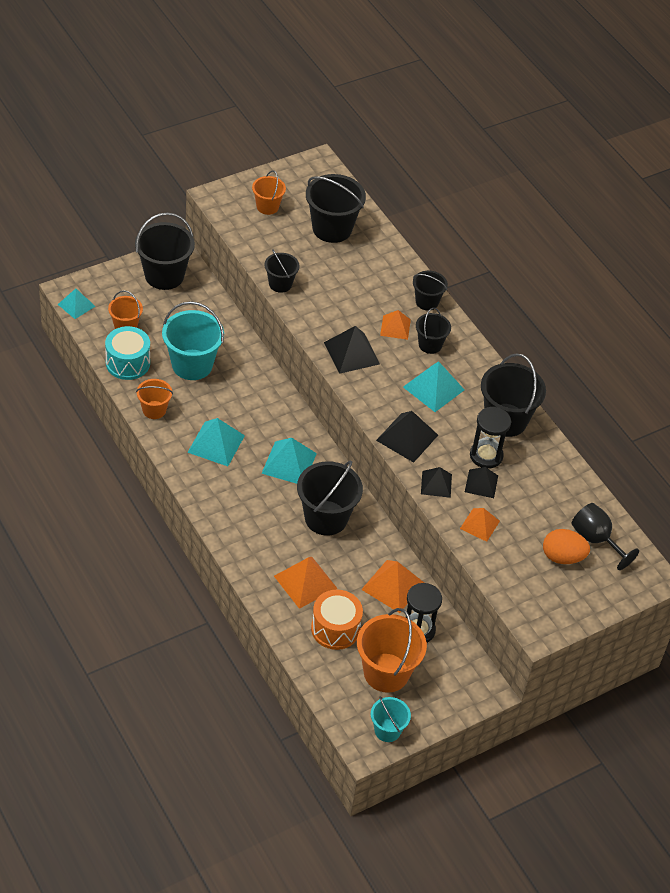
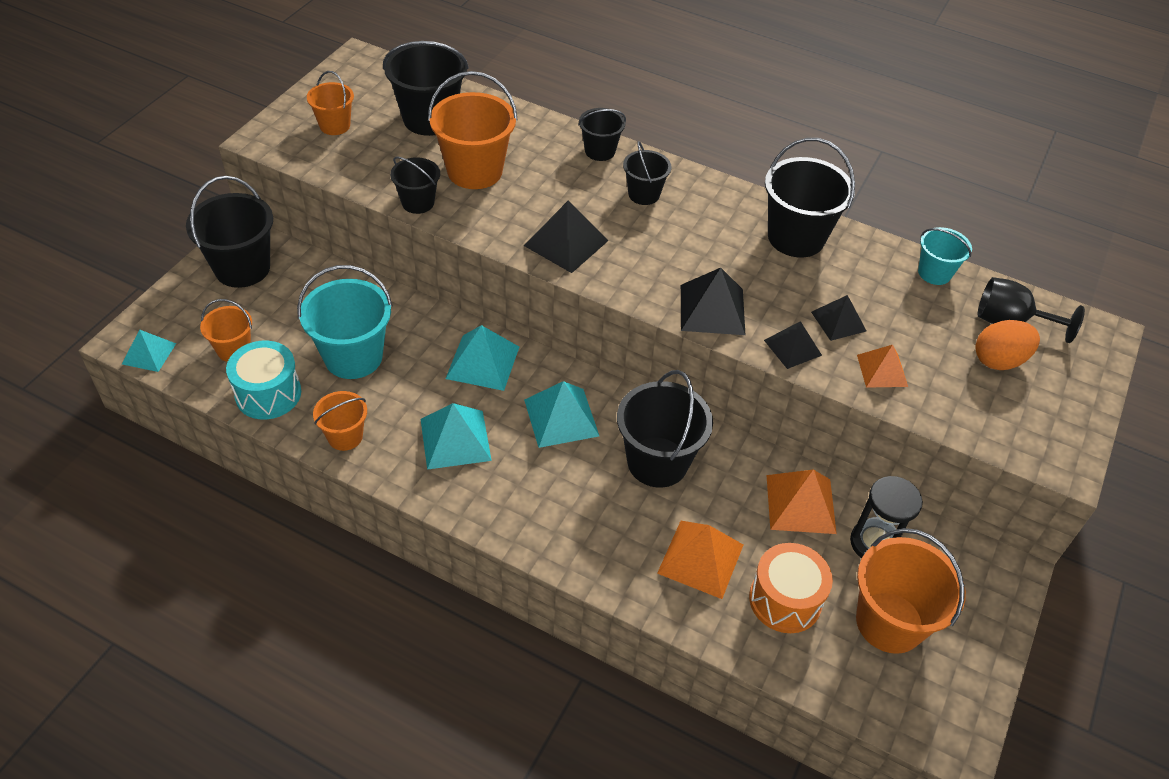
camera: 30 degrees left, 0 degrees up
turquoise bucket [371,696,411,742] -> turquoise bucket moved to [918,227,972,285]
orange pyramid [380,310,411,340] -> none
turquoise pyramid [403,361,465,412] -> turquoise pyramid moved to [446,325,519,391]
black hourglass [470,407,511,468] -> none
none -> orange bucket [428,71,518,189]

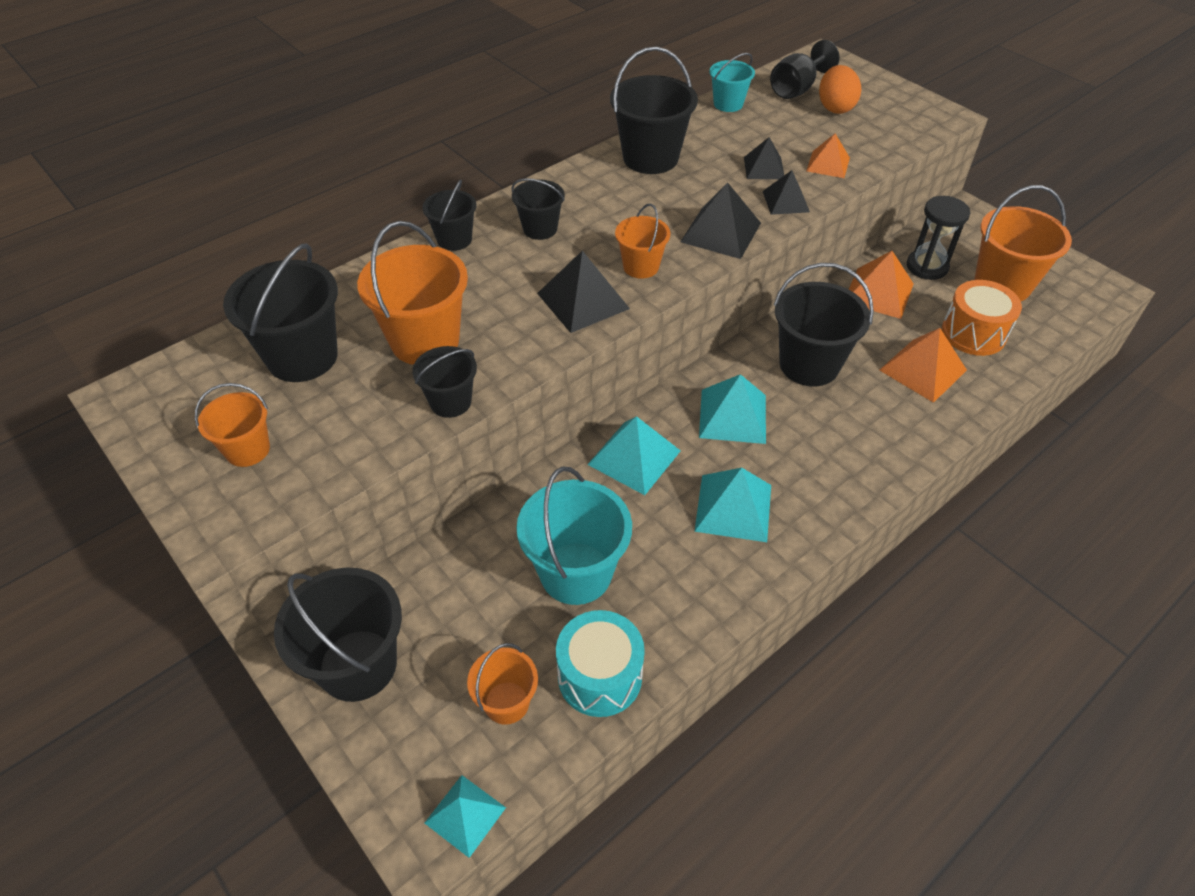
camera: 65 degrees left, 0 degrees up
orange bucket [313,391,367,451] -> orange bucket moved to [615,203,670,279]

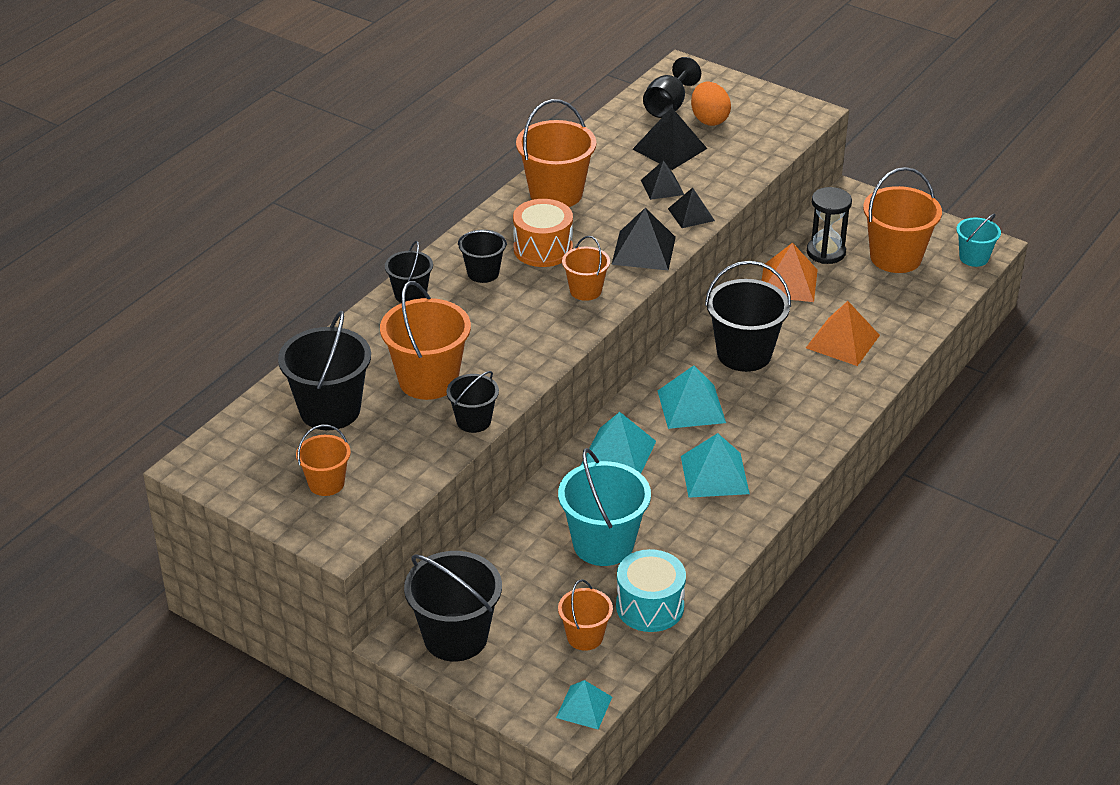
camera: 15 degrees left, 10 degrees down
black pyramid [537,251,630,333] -> black pyramid moved to [633,107,707,170]
black bucket [610,47,698,174] -> orange bucket [516,99,596,207]
turquoise bucket [710,53,755,112] -> turquoise bucket moved to [956,213,1001,267]
orange pyramid [806,133,850,178] -> none
orange drum [942,280,1022,356] -> orange drum moved to [513,199,573,267]

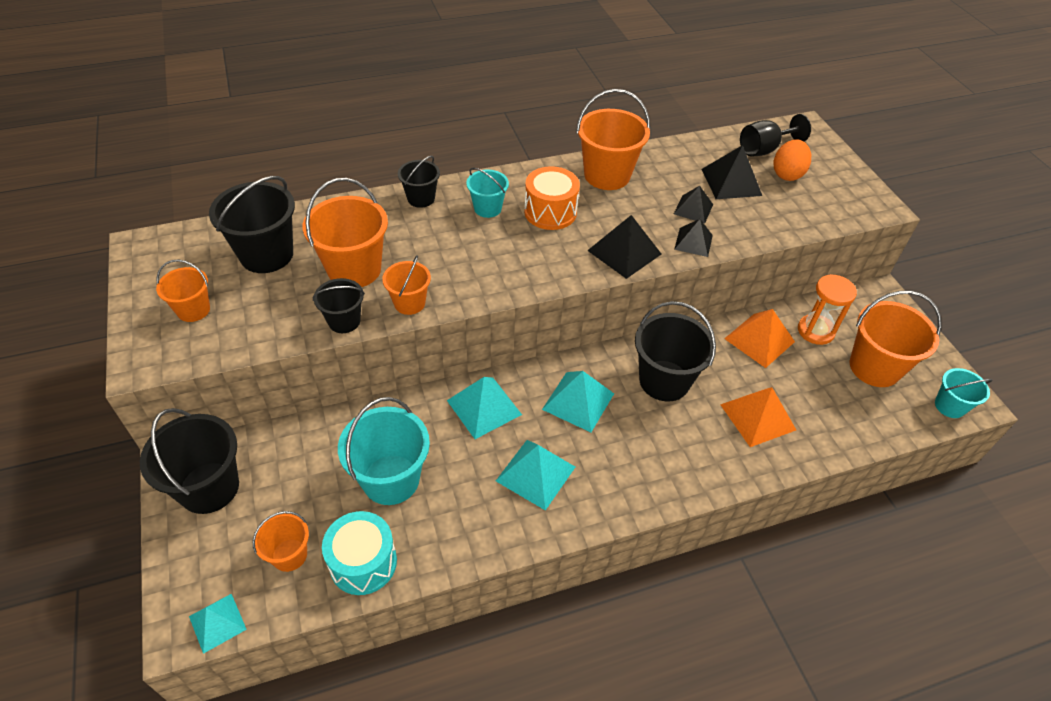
camera: 35 degrees right, 10 degrees up
black bucket [458,229,507,283] -> turquoise bucket [466,168,509,218]
orange bucket [562,236,610,301] -> orange bucket moved to [382,255,431,315]
black hourglass [807,187,852,264] -> orange hourglass [798,274,857,345]

